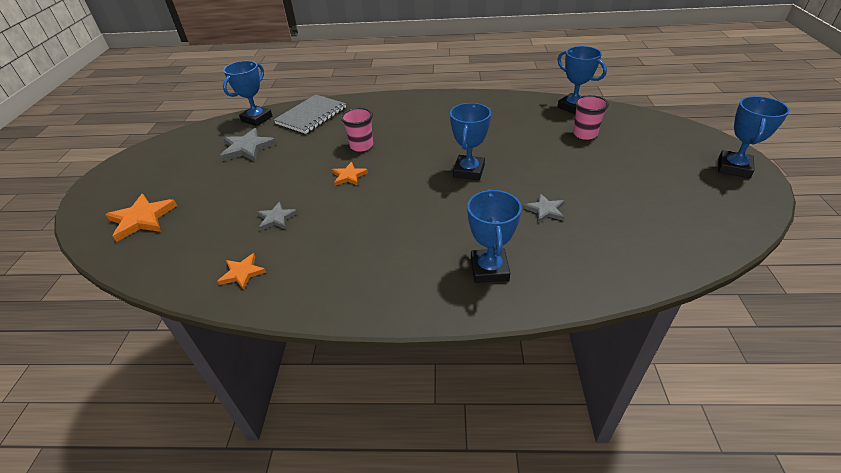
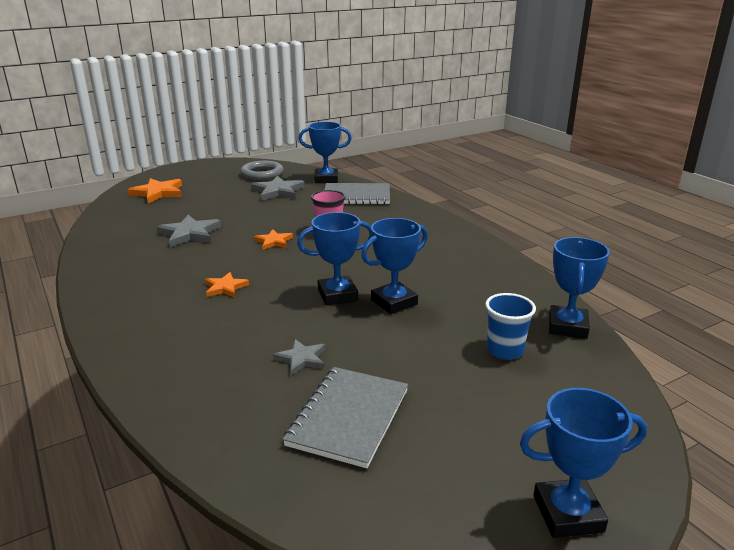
camera: 55 degrees right, 15 degrees down
orange star [217,253,266,290] -> orange star moved to [205,272,249,298]
grey star [257,202,298,231] -> grey star [157,215,221,247], size x1.64
blue trophy [467,189,522,283] -> blue trophy moved to [361,218,428,314]
pink cup [573,95,609,140] -> blue cup [485,293,536,360]
none -> grey ring [240,161,284,180]
none -> grey notebook [283,367,408,468]

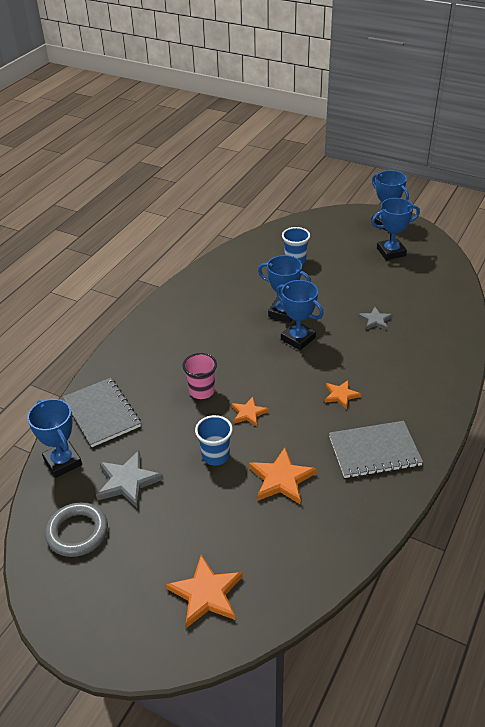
camera: 120 degrees left, 15 degrees up
grey star [157,215,221,247] -> orange star [249,448,317,505]
grey notebook [283,367,408,468] -> grey notebook moved to [329,421,423,478]
blue trophy [549,237,610,339] -> blue trophy moved to [371,198,420,260]
none -> blue cup [195,415,233,465]

